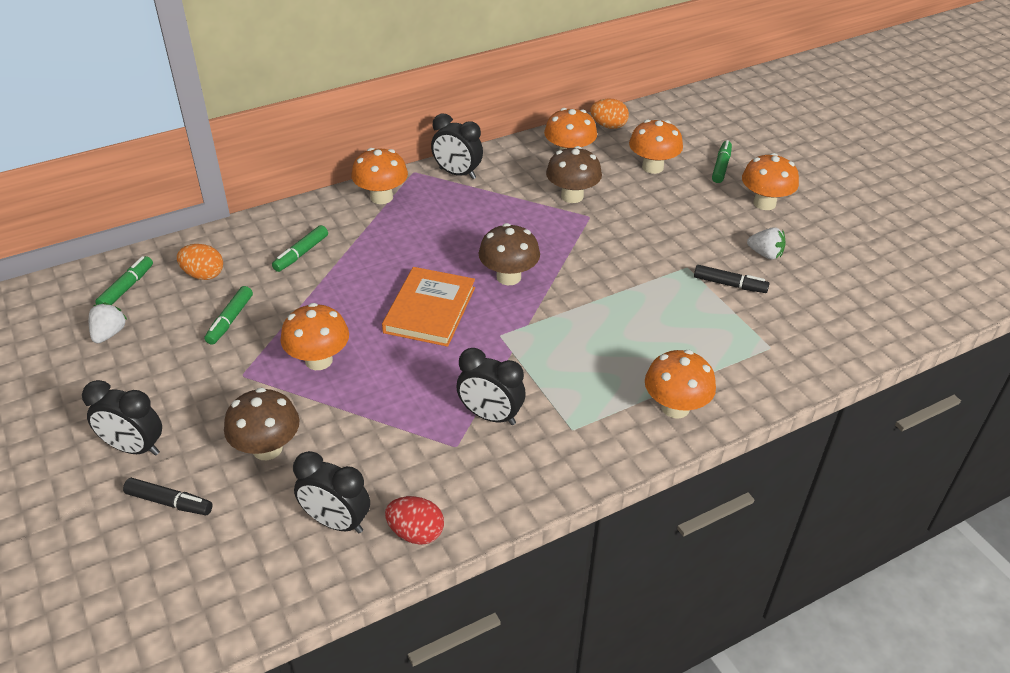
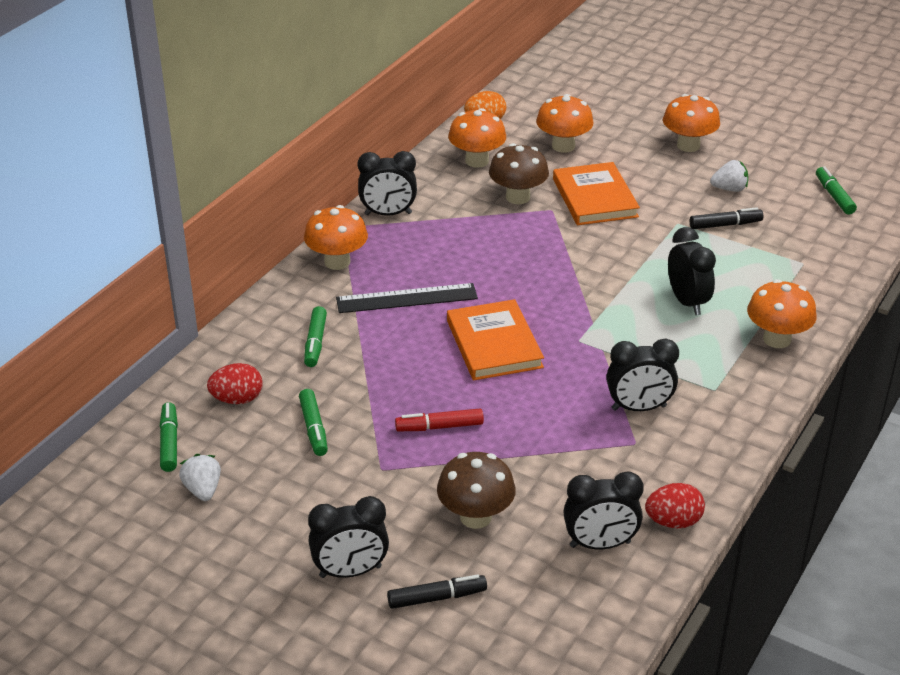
camera: 30 degrees left, 5 degrees down
orange egg [177,244,223,280] -> red egg [207,363,263,404]
orange mushroom [281,303,349,370] -> red marker [395,409,484,431]
brown mushroom [479,223,540,285] -> none
green marker [712,140,732,183] -> green marker moved to [816,166,857,215]
none -> black ruler [336,283,478,313]
none -> orange book [553,162,640,225]
none -> black clock [668,227,716,315]

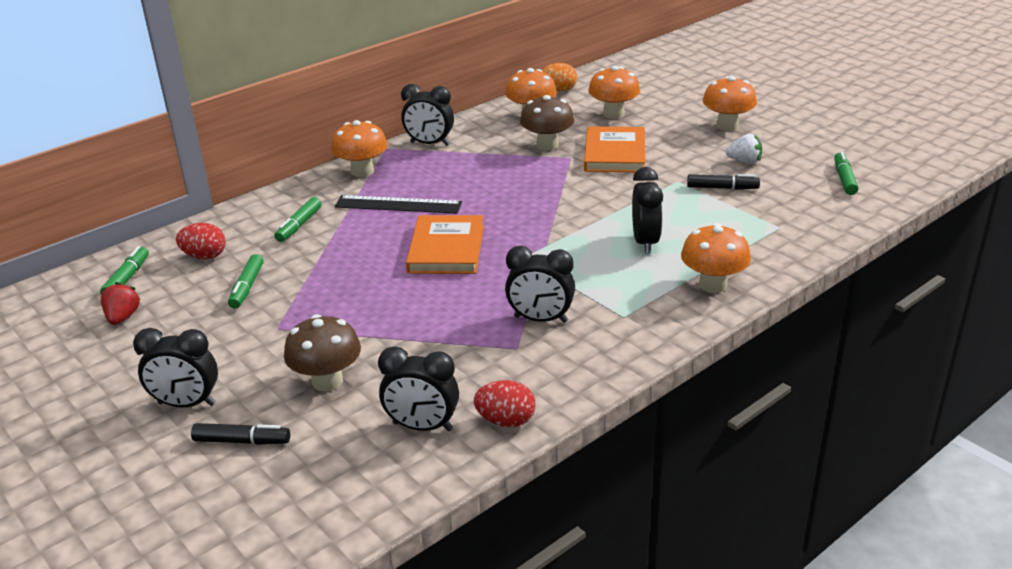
camera: 20 degrees right, 5 degrees down
white strawberry [179,454,221,501] -> red strawberry [101,282,141,325]
red marker [395,409,484,431] -> none

